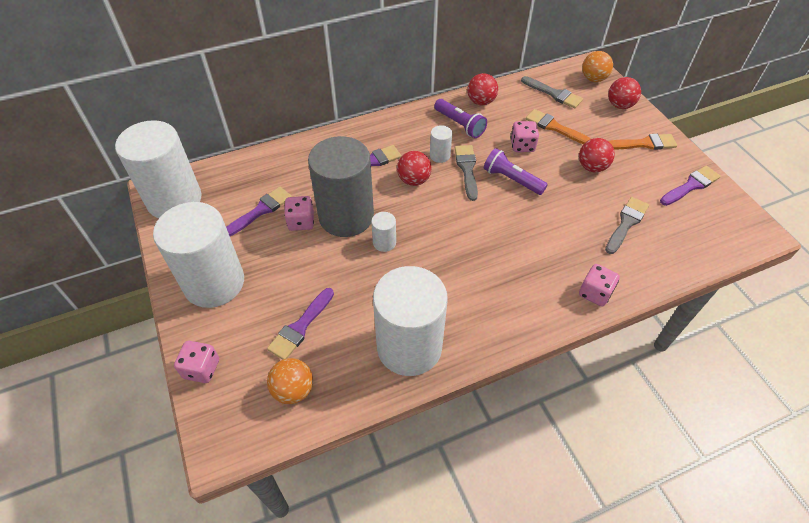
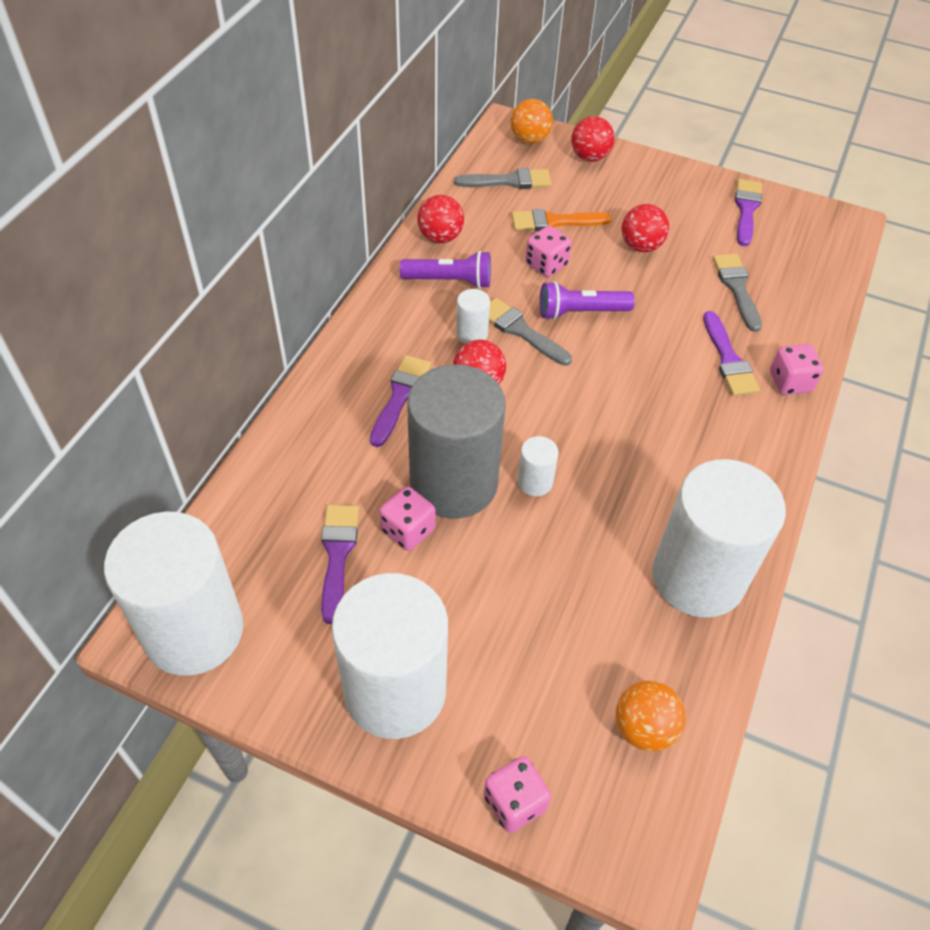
camera: 45 degrees left, 0 degrees up
purple brush [267,288,334,360] -> purple brush moved to [703,311,760,396]
orange brush [609,134,677,150] -> none

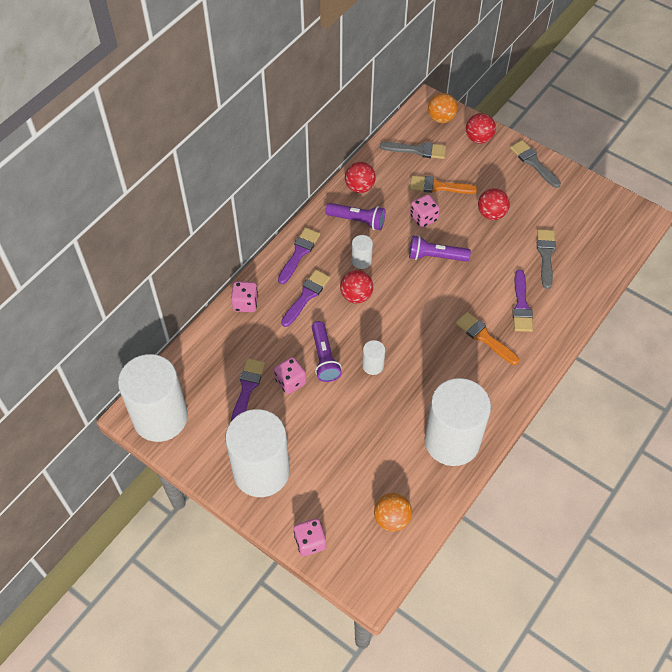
camera: 15 degrees right, 5 degrees up
grey cylinder [407,364,506,519] -> purple flashlight [312,321,342,382]
grey brush [489,298,572,366] -> grey brush moved to [510,140,561,188]
purple brush [735,179,762,246] -> purple brush moved to [278,227,320,284]
pink dice [770,344,824,395] -> pink dice moved to [231,281,258,312]
none -> orange brush [455,312,519,365]

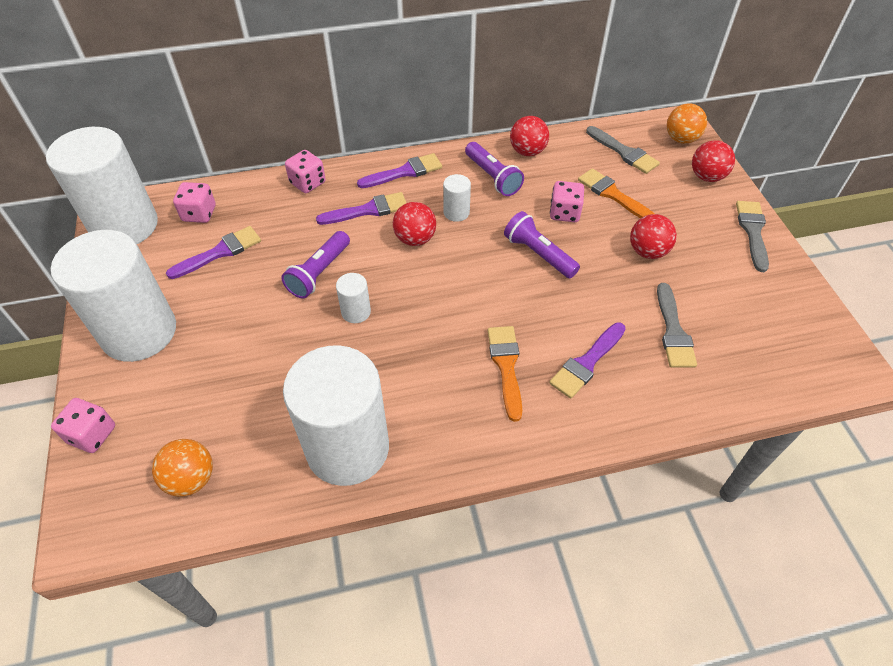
camera: 40 degrees right, 5 degrees down
pink dice [274,357,306,394] -> pink dice moved to [173,182,216,223]
grey brush [537,229,556,289] -> grey brush turned 135 degrees clockwise [657,283,697,367]

